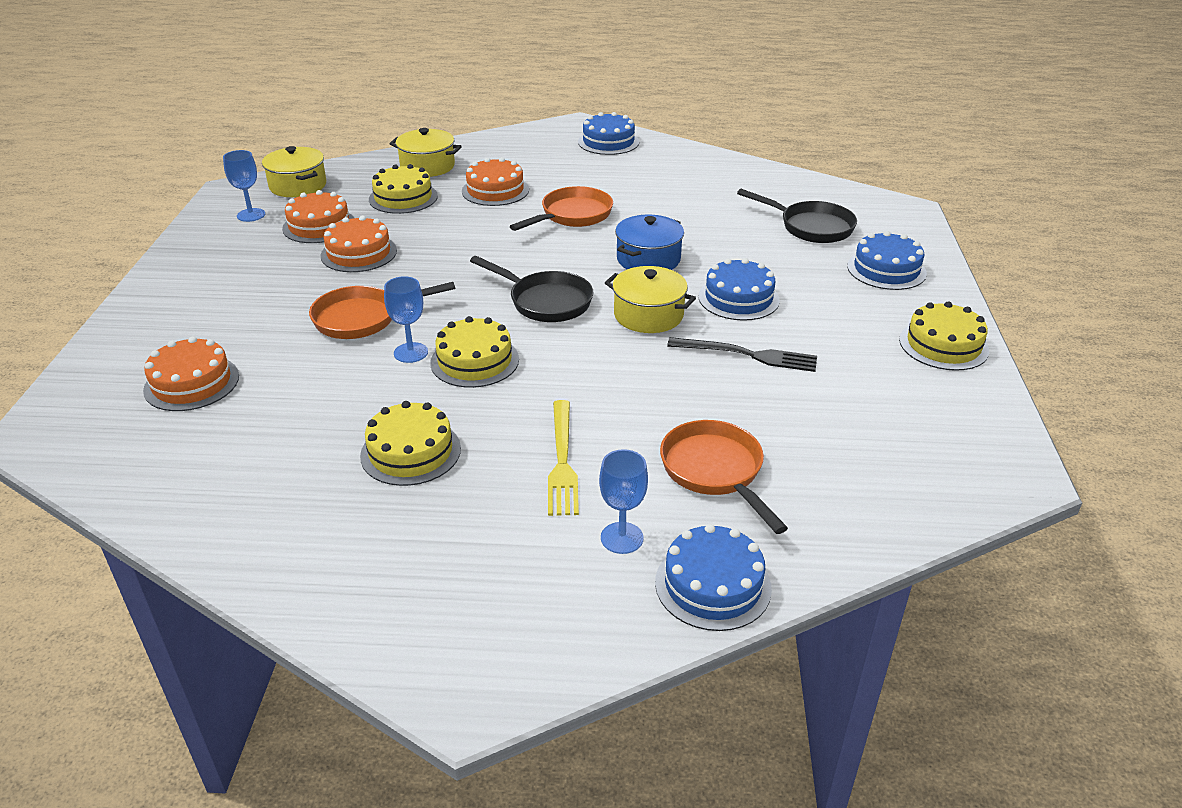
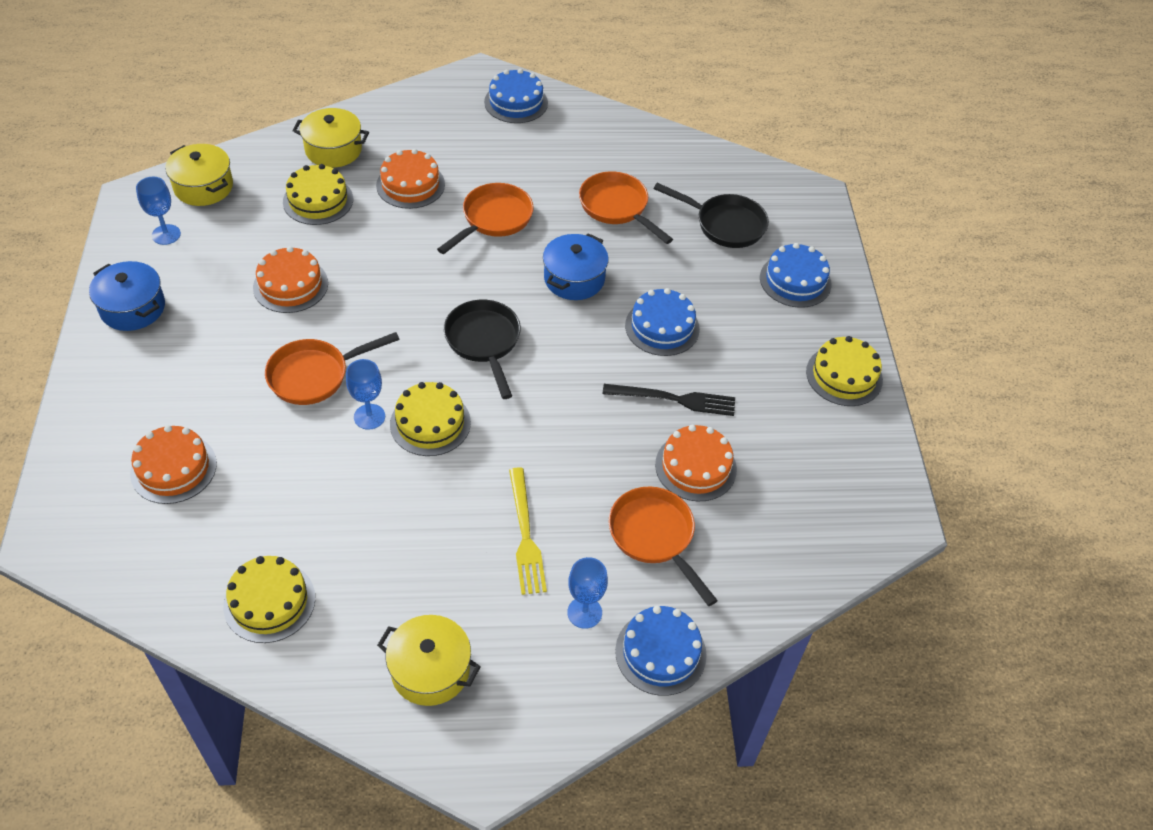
camera: 10 degrees left, 15 degrees up
orange cake [282,190,354,243] -> orange cake moved to [655,425,737,501]
yellow cake [360,401,461,486] -> yellow cake moved to [223,556,315,643]
black pan [470,256,593,322] -> black pan turned 135 degrees counterclockwise [444,300,521,399]
yellow pot [605,266,696,333] -> yellow pot moved to [377,615,481,706]
none -> blue pot [89,261,165,331]
none -> orange pan [579,172,673,244]

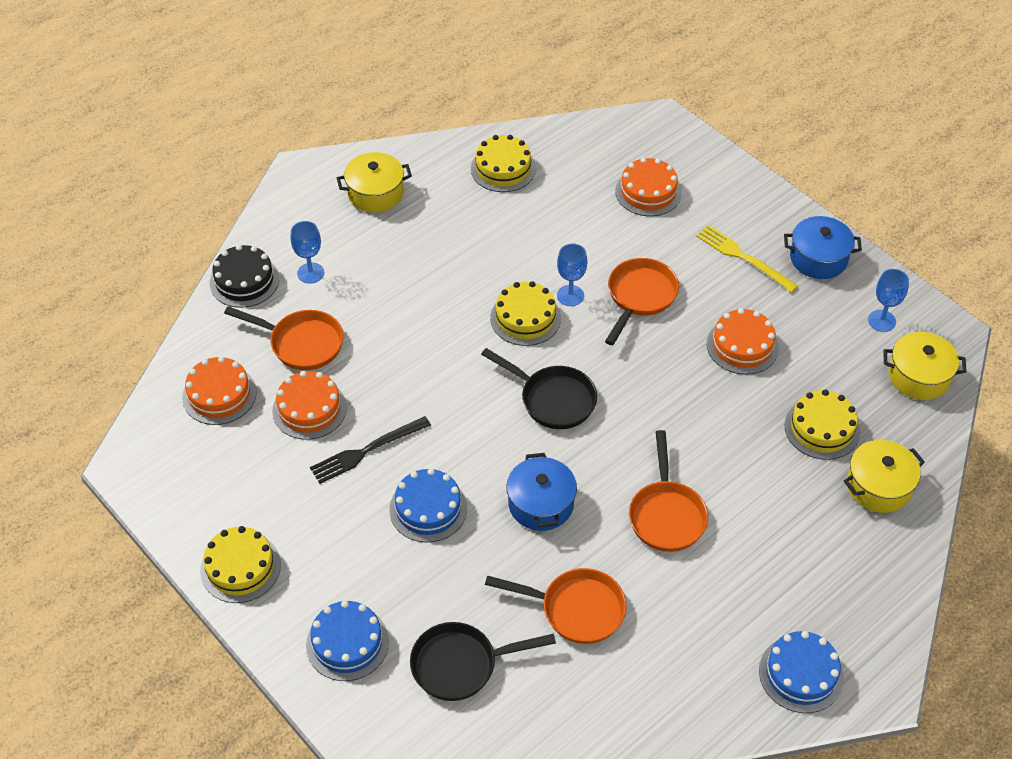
camera: 145 degrees right, 0 degrees up
orange cake [376,149,445,209] -> orange cake moved to [182,356,257,425]
yellow fork [509,467,547,595] -> yellow fork moved to [696,225,798,293]
blue cake [615,606,707,696] -> black cake [210,245,279,308]

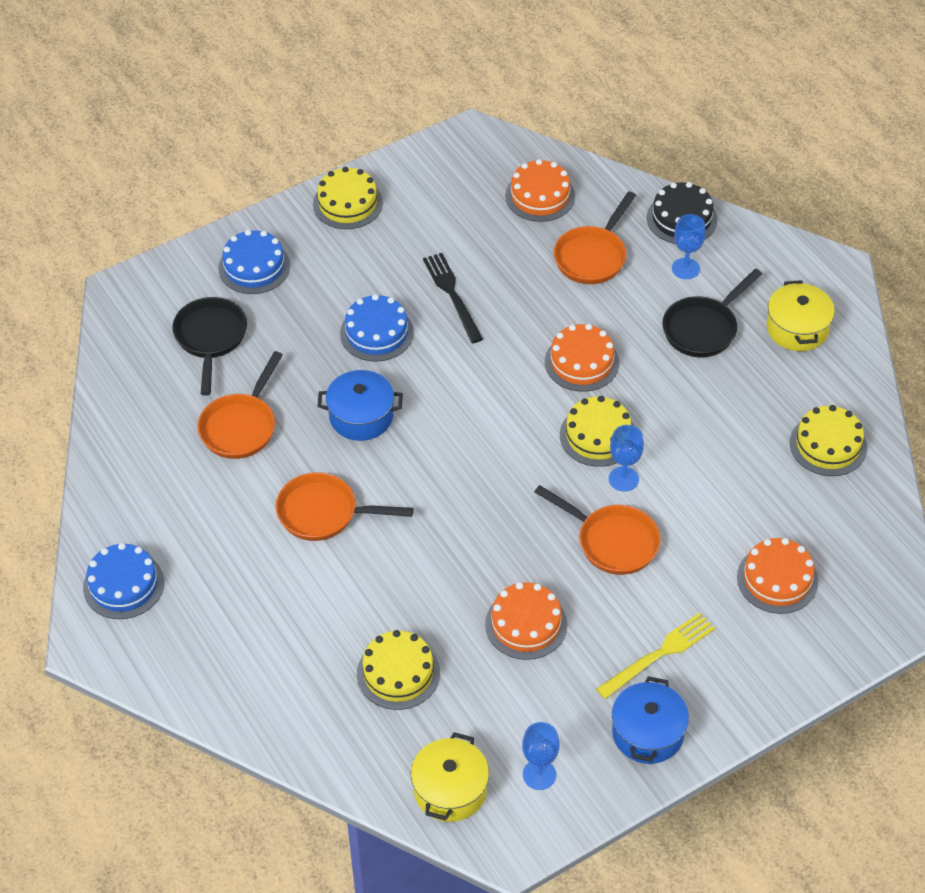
camera: 100 degrees right, 0 degrees up
orange cake [272,371,347,440] -> orange cake moved to [545,324,619,392]
black pan [481,348,597,429] -> black pan moved to [662,269,762,357]
yellow pot [843,440,925,513] -> none

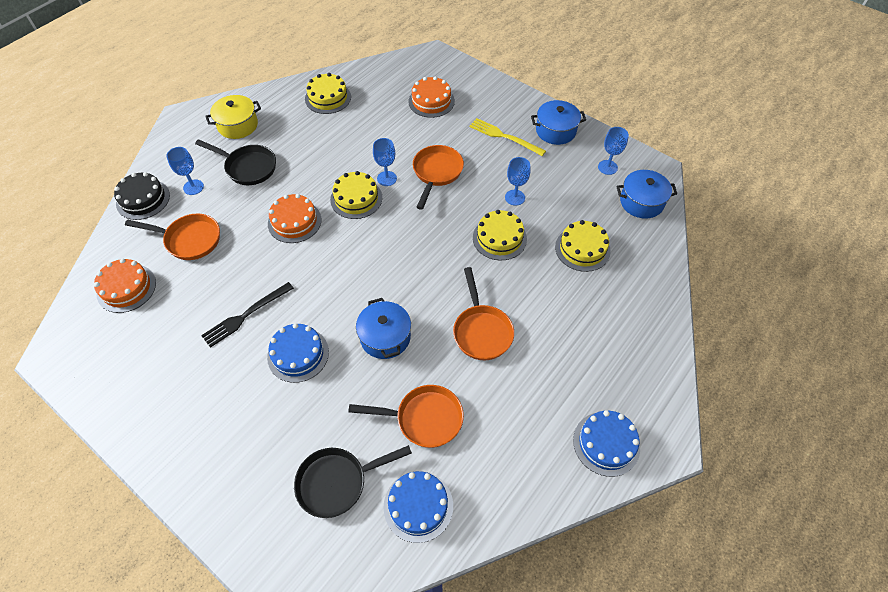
camera: 110 degrees left, 5 degrees up
blue cake [218,230,290,294] -> blue cake moved to [383,471,453,543]
yellow cake [313,167,383,229] -> yellow cake moved to [473,210,527,260]
yellow pot [411,732,489,822] -> blue pot [616,170,677,219]
orange cake [485,582,567,660] -> blue goblet [505,157,530,206]

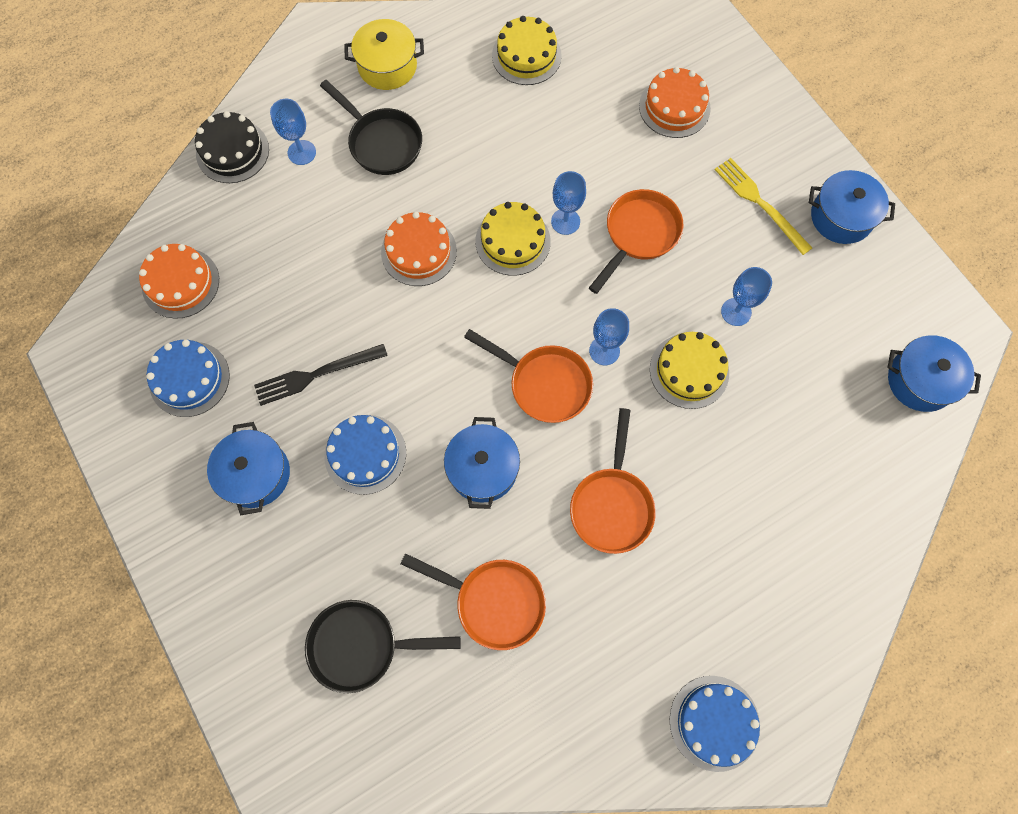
camera: 20 degrees right, 15 degrees up
orange pan [125,214,220,260] -> orange pan moved to [464,329,593,423]
blue cake [383,471,453,543] -> blue cake moved to [146,340,230,417]
yellow cake [555,220,611,272] -> none
blue goblet [598,127,629,175] -> blue goblet moved to [589,308,629,365]
none -> blue pot [207,422,290,515]

